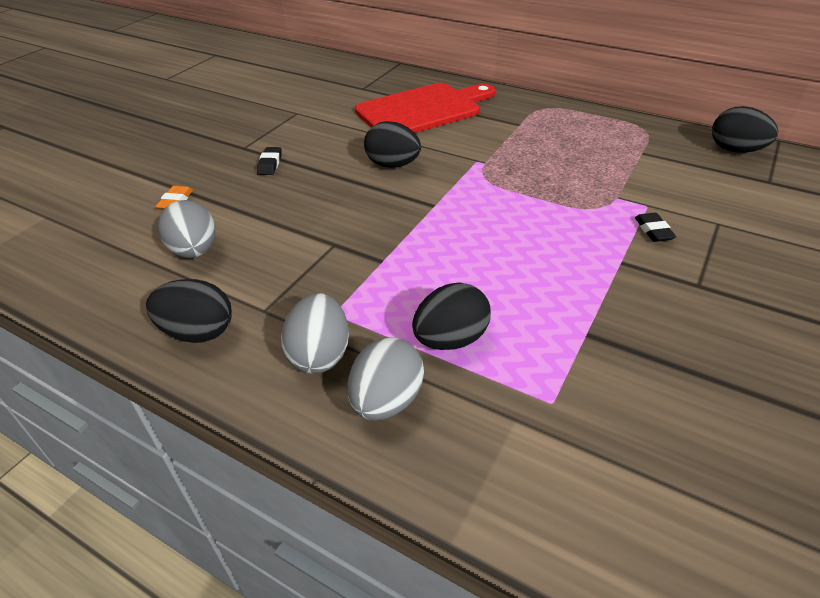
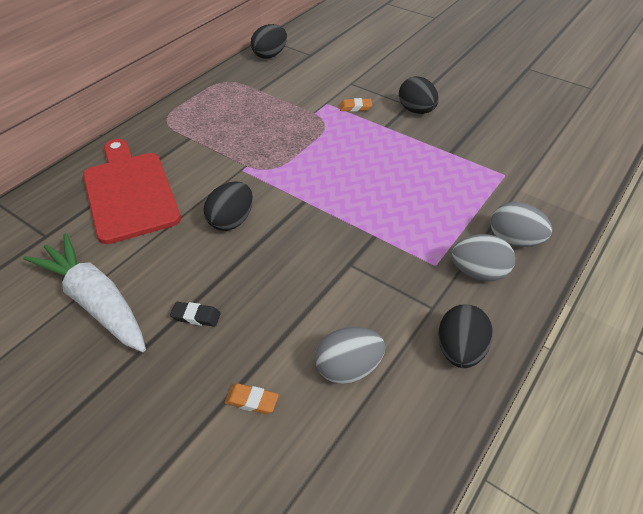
camera: 85 degrees left, 5 degrees up
black egg [412,282,491,350] -> black egg moved to [399,76,439,114]
black eraser [635,213,676,242] -> orange eraser [339,98,372,112]
none -> white carrot [23,233,146,352]

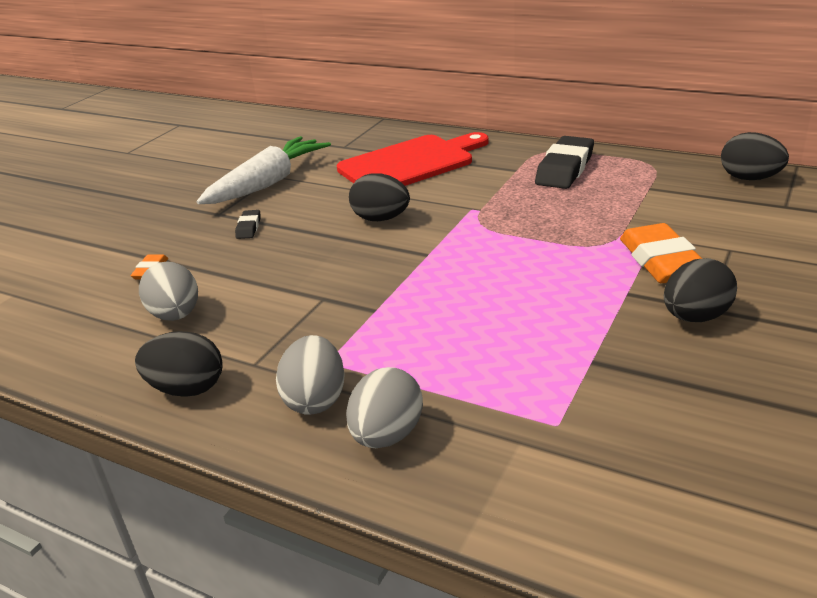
camera: 85 degrees right, 15 degrees down
orange eraser [339,98,372,112] -> orange eraser [620,223,702,283], size x2.11
none -> black eraser [535,136,594,189]

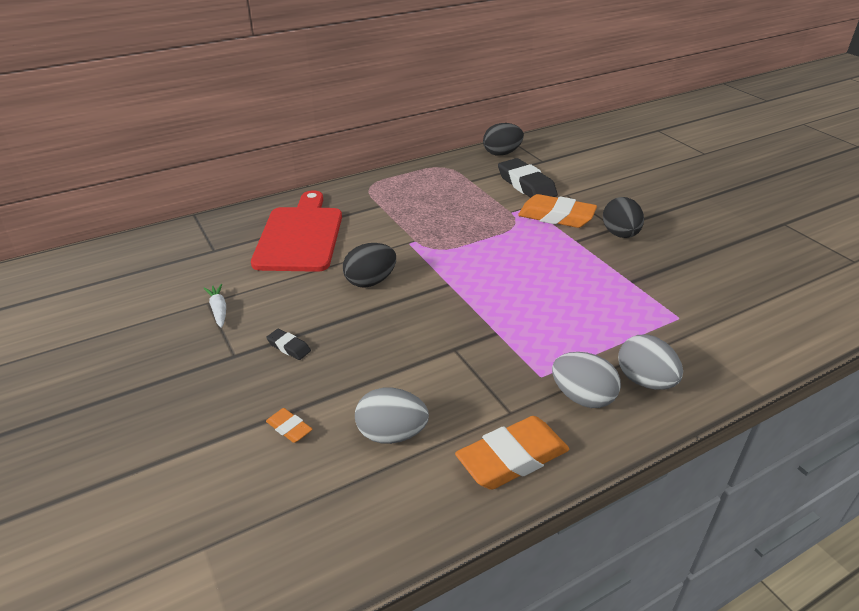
camera: 60 degrees left, 5 degrees up
black egg [135,331,223,397] -> orange eraser [455,416,569,490]
white carrot [197,136,331,204] -> white carrot [204,284,226,328], size x0.41
black eraser [535,136,594,189] -> black eraser moved to [498,158,558,198]

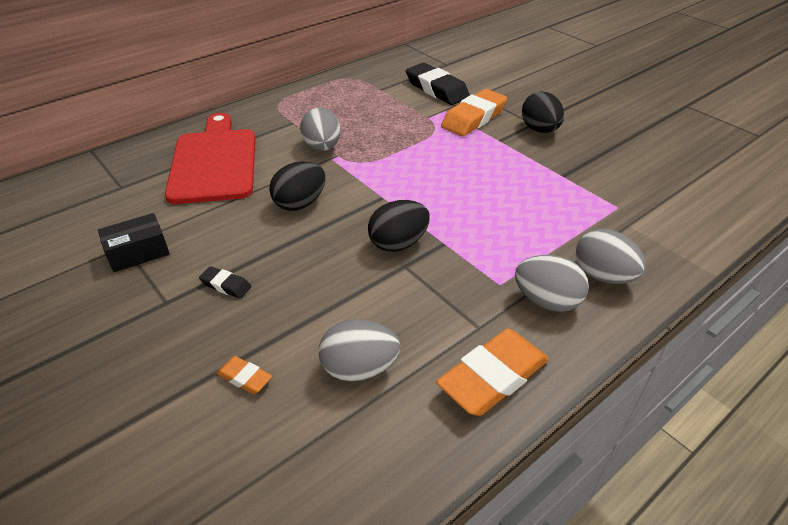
camera: 10 degrees left, 5 degrees up
white carrot [204,284,226,328] -> black box [98,213,170,272]
black egg [483,123,524,156] -> black egg moved to [368,200,430,252]
orange eraser [518,194,597,228] -> orange eraser turned 60 degrees counterclockwise [441,89,507,136]
none -> grey egg [300,108,341,151]

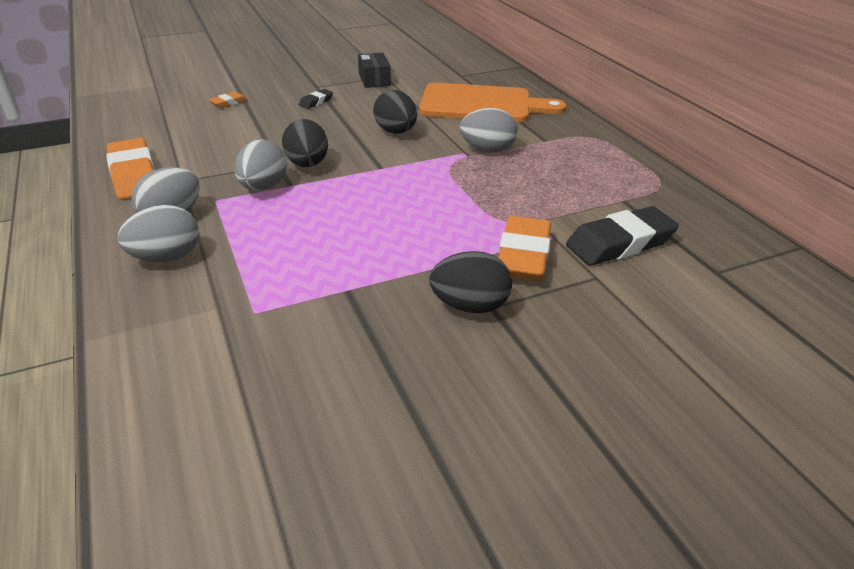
camera: 105 degrees right, 5 degrees down
red cutting board [165,113,255,204] -> orange cutting board [419,82,567,122]
grey egg [319,319,400,382] -> grey egg moved to [234,140,287,191]
orange eraser [441,89,507,136] -> orange eraser turned 45 degrees clockwise [499,216,551,281]

